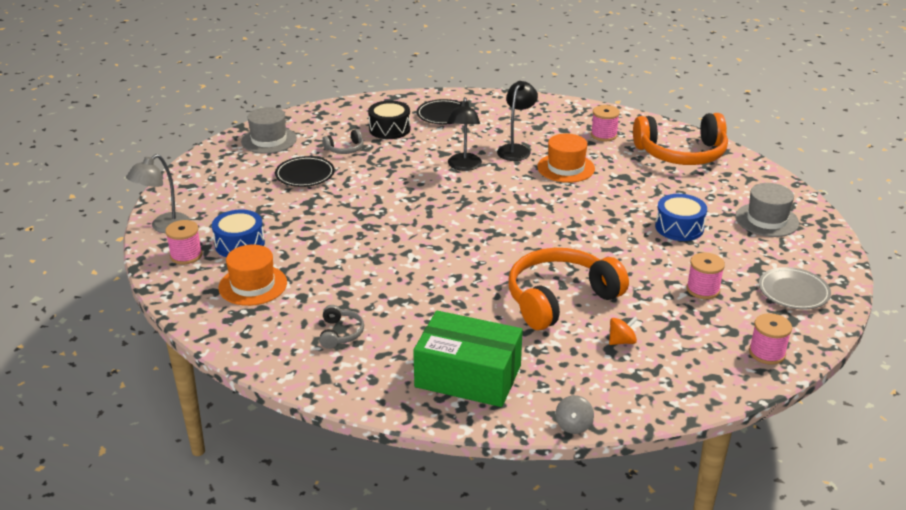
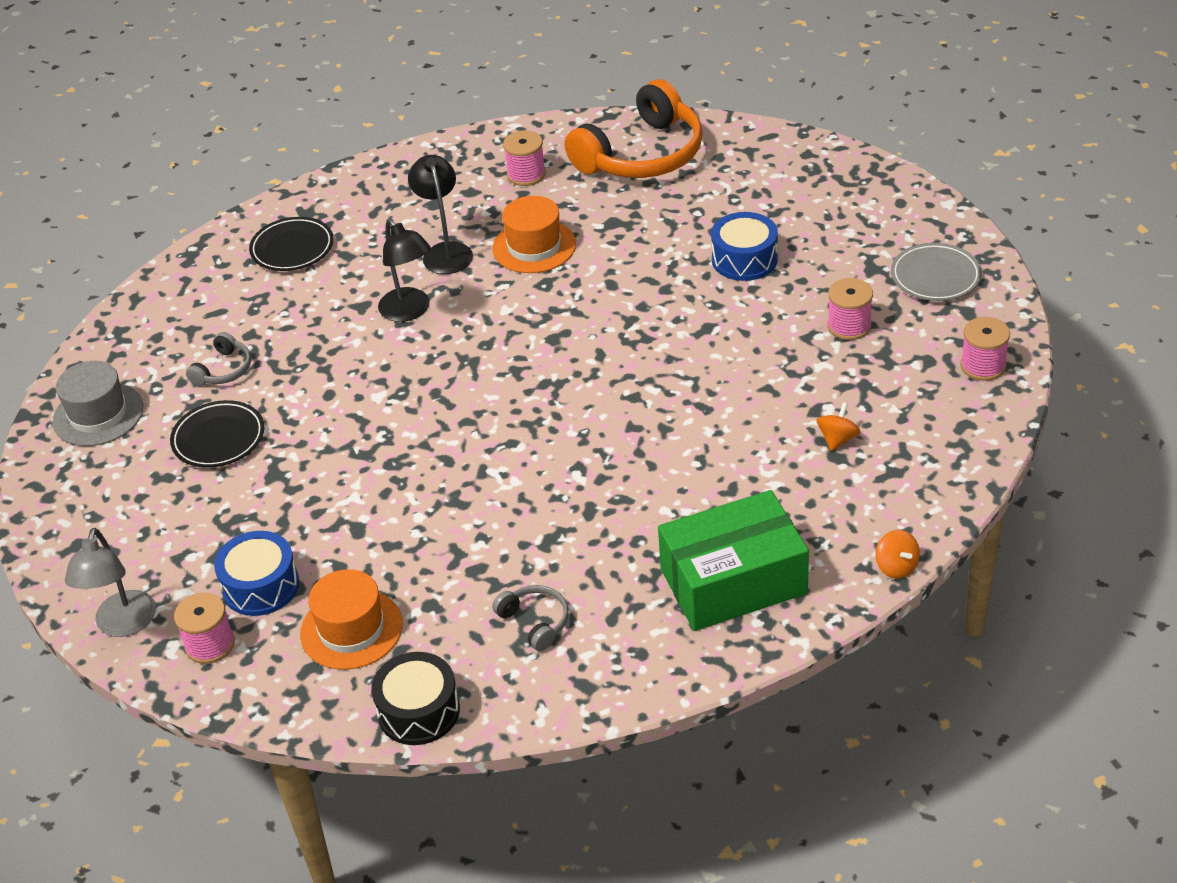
camera: 35 degrees left, 10 degrees up
black drum [368,100,411,139] -> black drum moved to [371,652,460,745]
orange headphones [508,248,629,330] -> none
grey spinning top [556,395,594,434] -> orange spinning top [875,530,920,579]
grey hat [735,183,799,237] -> none

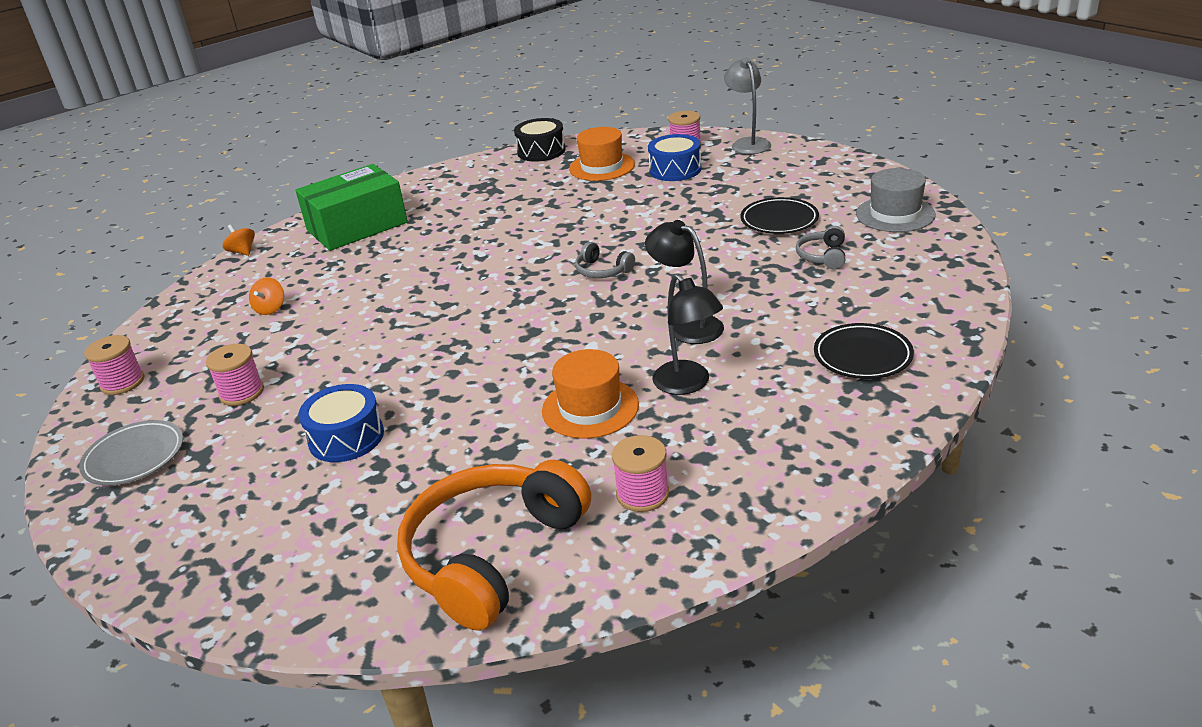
camera: 165 degrees right, 10 degrees down
grey headphones [492,585,569,651] -> grey headphones moved to [575,242,635,278]

